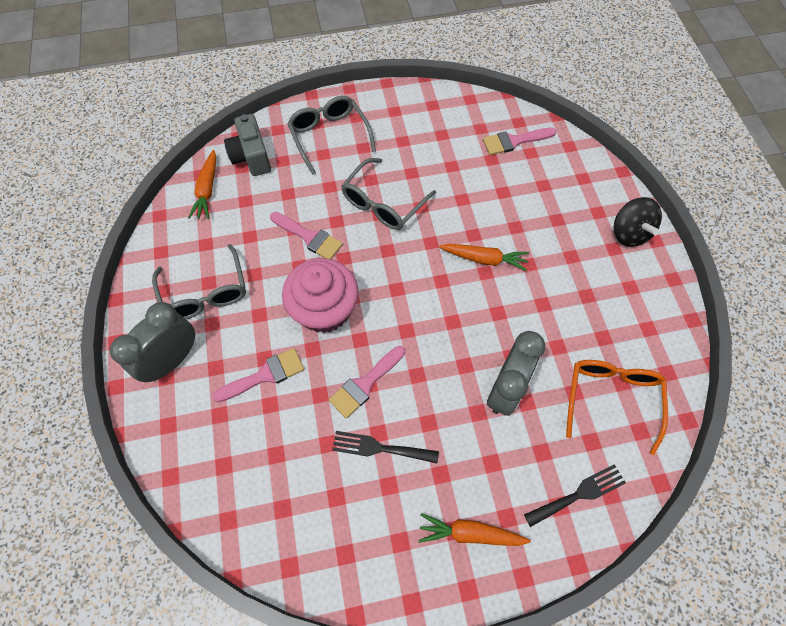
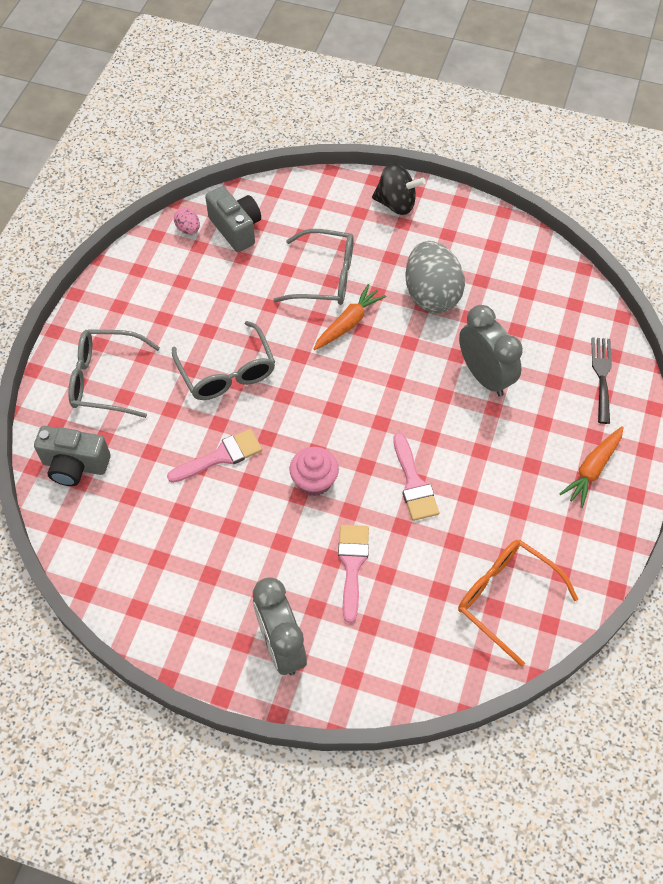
camera: 60 degrees left, 5 degrees down
grey glasses [152,244,246,319] -> grey glasses moved to [273,229,354,305]
orange carrot [188,150,216,219] -> none
pink cupcake [282,258,359,333] -> pink cupcake [290,447,339,496], size x0.59
black fork [332,431,439,463] -> none
pink brush [483,128,557,155] -> grey camera [205,186,261,252]
orange glasses [566,360,668,455] -> orange glasses moved to [458,540,578,667]
none -> pink egg [174,207,200,234]
none -> grey egg [405,241,465,313]

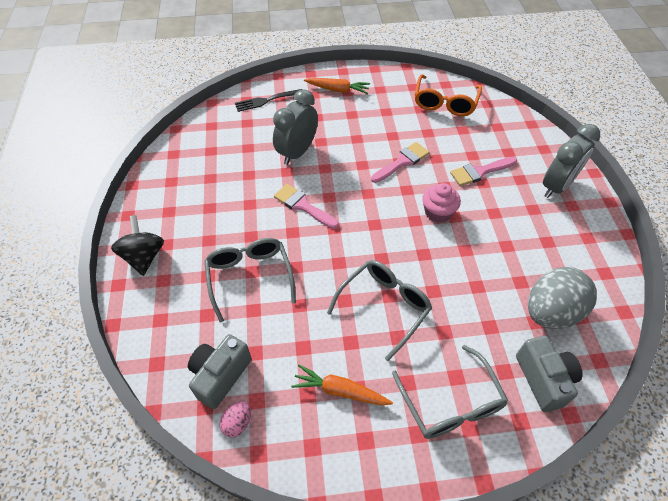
camera: 115 degrees left, 5 degrees down
pink brush [167,429,262,483] -> pink brush moved to [274,184,339,229]
orange carrot [313,284,386,350] -> orange carrot moved to [291,364,393,405]
grey egg [405,241,465,313] -> grey egg moved to [528,267,597,329]

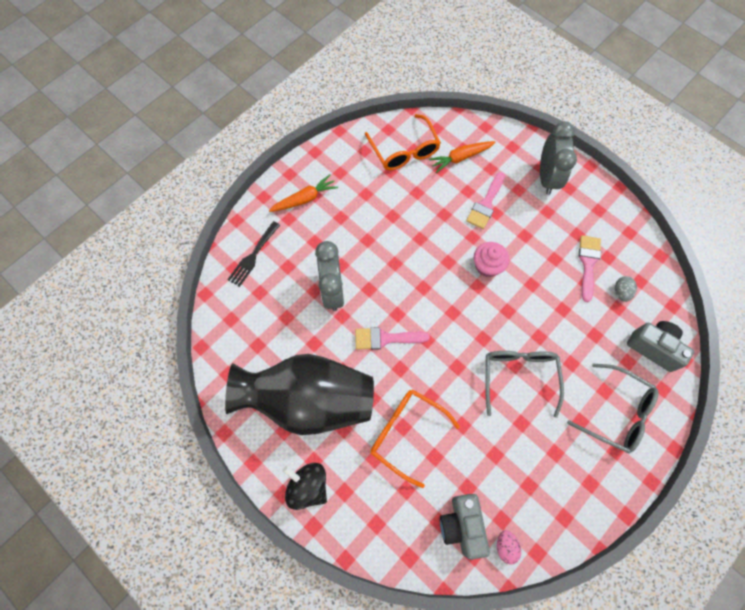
camera: 40 degrees left, 15 degrees up
grey glasses [204,238,296,323] -> orange glasses [370,389,460,488]
orange carrot [291,364,393,405] -> orange carrot moved to [429,141,496,173]
pink brush [371,142,430,183] -> pink brush moved to [579,235,601,302]
grey egg [528,267,597,329] -> grey egg [615,276,637,302], size x0.43
none -> black vase [225,354,374,435]

